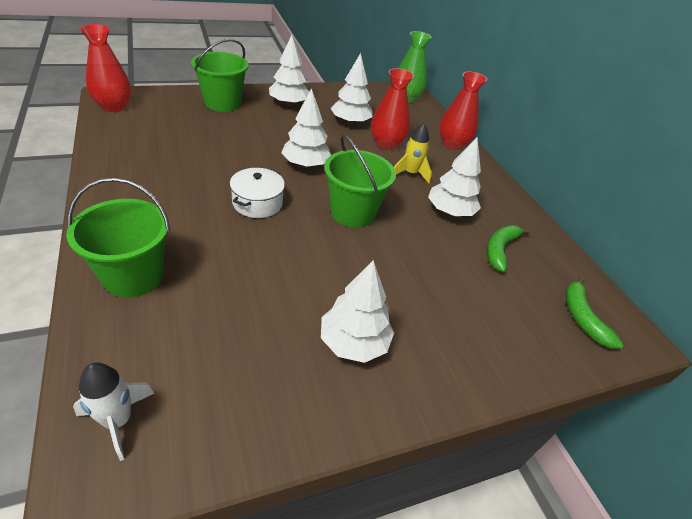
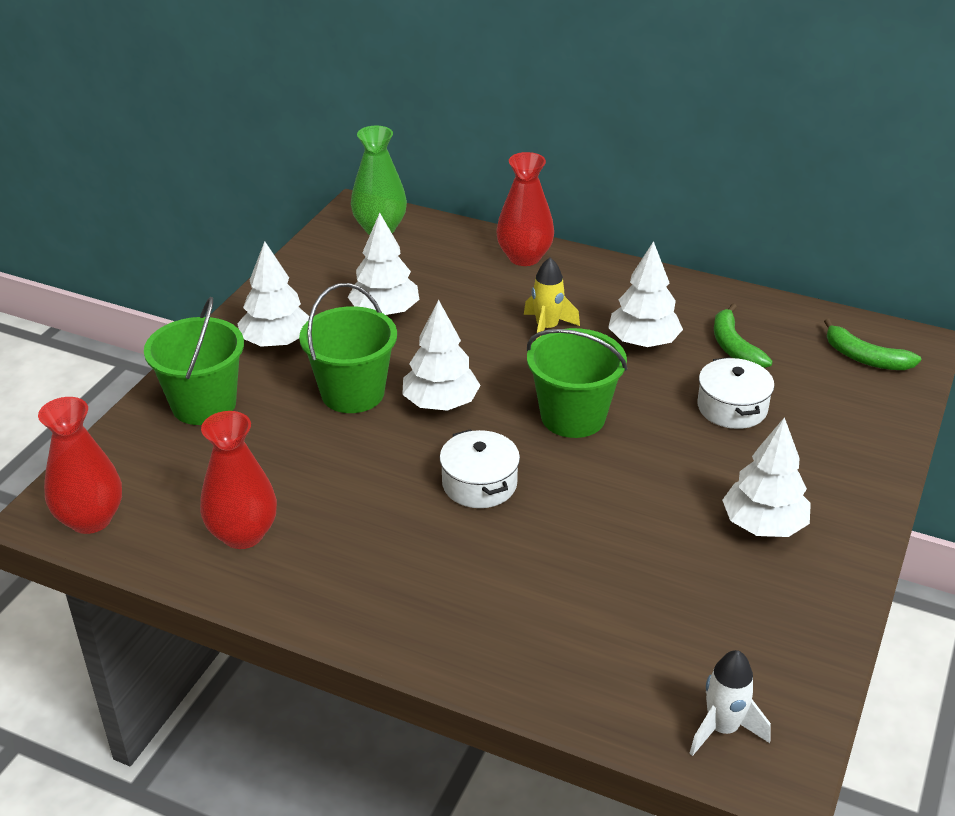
camera: 40 degrees left, 5 degrees down
green bucket [67,178,170,298] -> green bucket moved to [299,283,397,413]
red vase [371,68,414,150] -> red vase moved to [200,411,277,549]
none -> white pot [697,357,774,429]

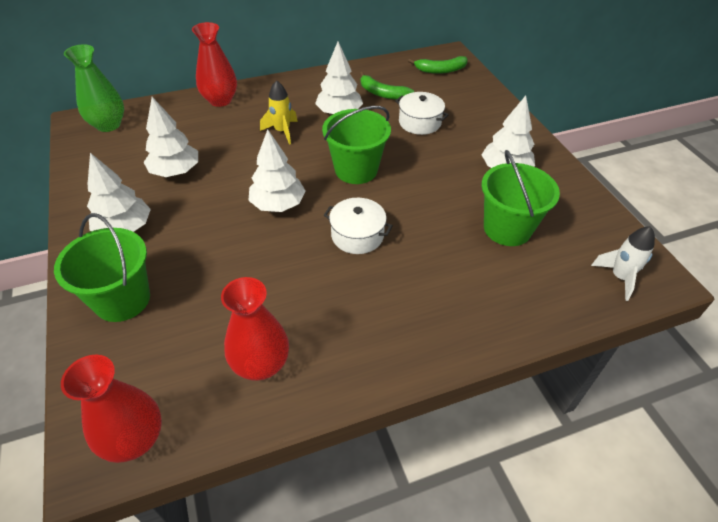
camera: 45 degrees left, 10 degrees up
green bucket [299,283,397,413] -> green bucket moved to [481,150,560,246]

